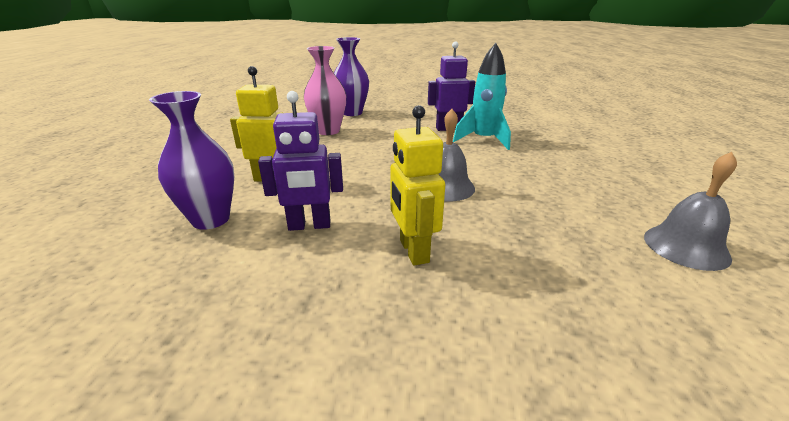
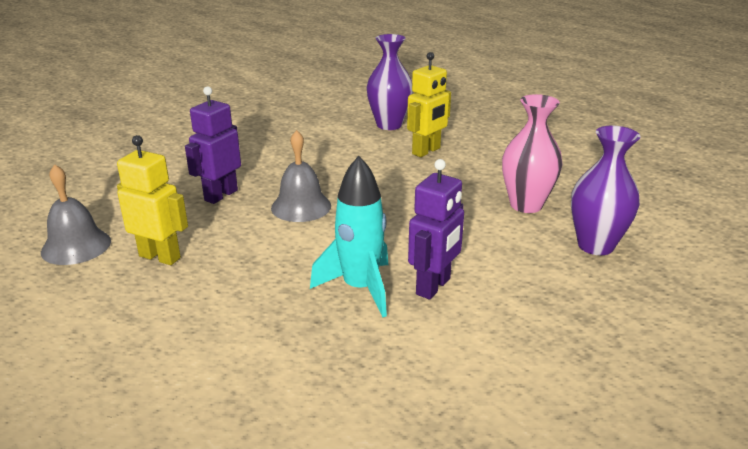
camera: 130 degrees right, 0 degrees up
purple robot [258,91,343,231] -> purple robot moved to [185,86,241,204]
yellow robot [390,105,445,266] -> yellow robot moved to [117,135,188,265]

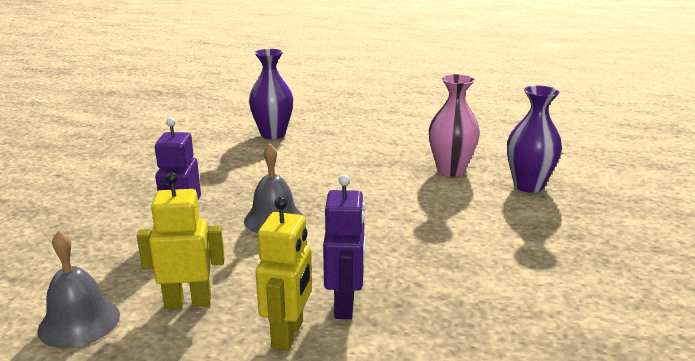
camera: 30 degrees left, 5 degrees down
turquoise rocket [310,156,388,317] -> none
yellow robot [407,52,451,157] -> yellow robot moved to [256,197,312,351]
purple robot [408,159,464,300] -> purple robot moved to [323,175,365,319]

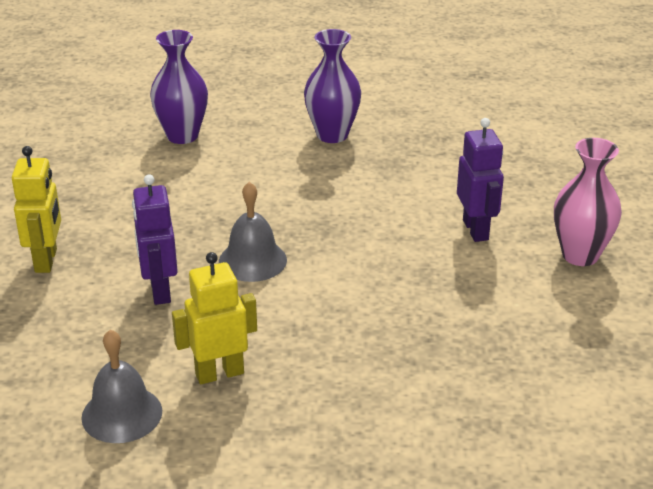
camera: 15 degrees left, 10 degrees up
yellow robot [256,197,312,351] -> yellow robot moved to [12,146,61,273]
purple robot [323,175,365,319] -> purple robot moved to [457,118,504,242]
pink vase [429,74,480,176] -> pink vase moved to [554,138,622,266]
purple vase [507,85,562,193] -> purple vase moved to [304,29,361,143]

